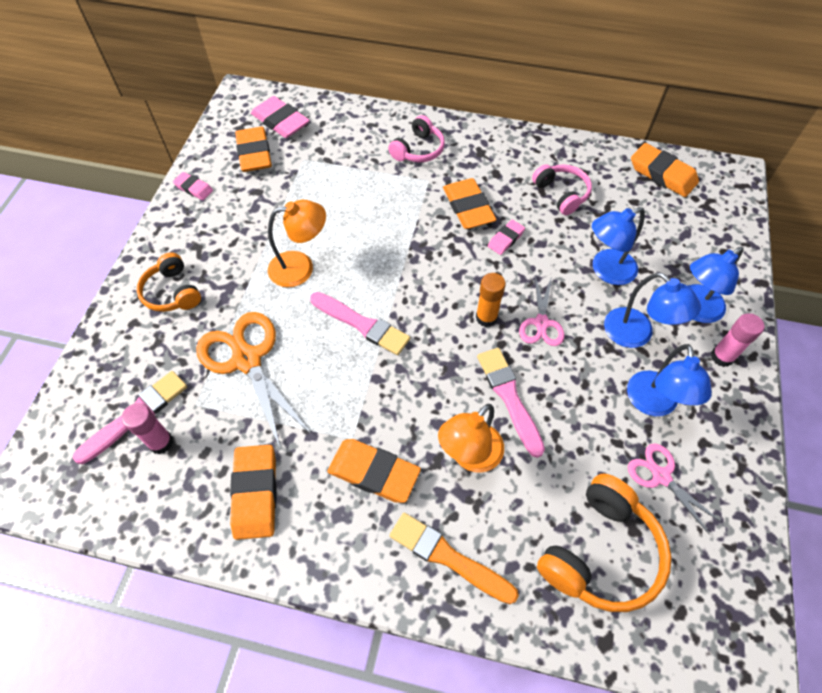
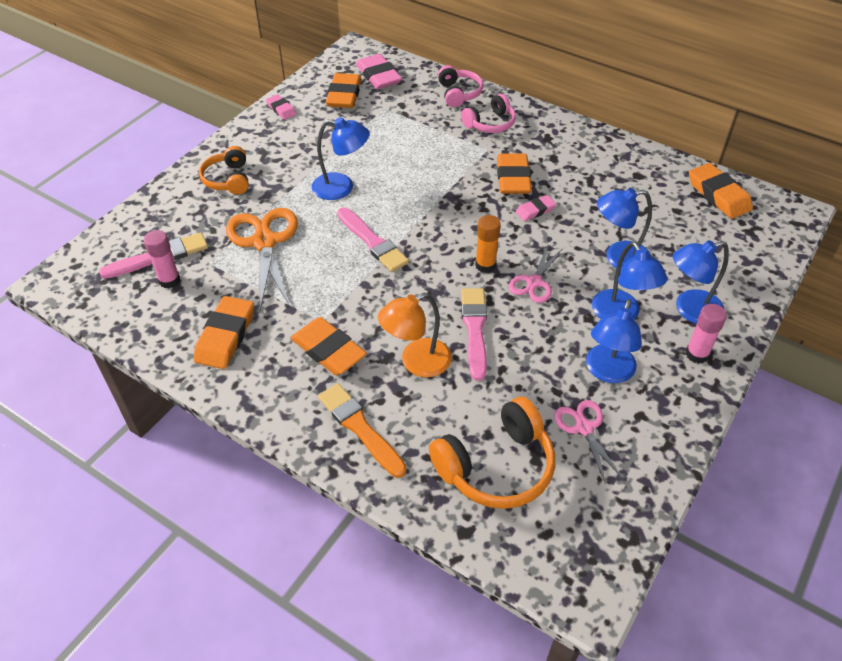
camera: 20 degrees right, 10 degrees down
orange lamp [268,200,326,287] -> blue lamp [312,117,370,200]
pink headphones [532,164,592,215] -> pink headphones moved to [438,65,483,107]

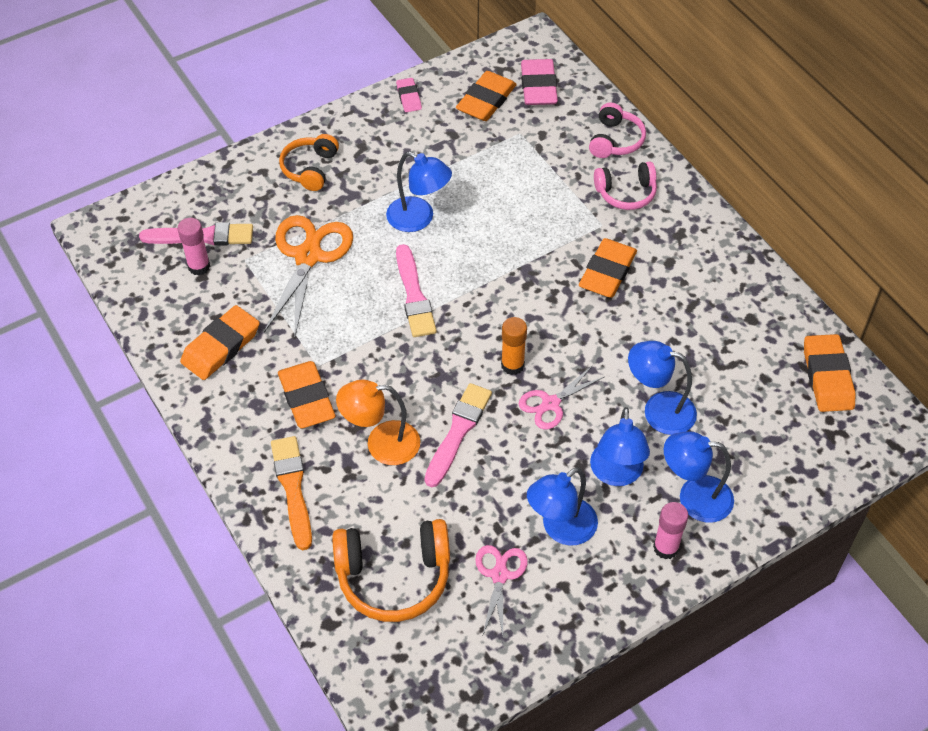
camera: 25 degrees right, 5 degrees up
pink eraser [515,195,556,221] -> none

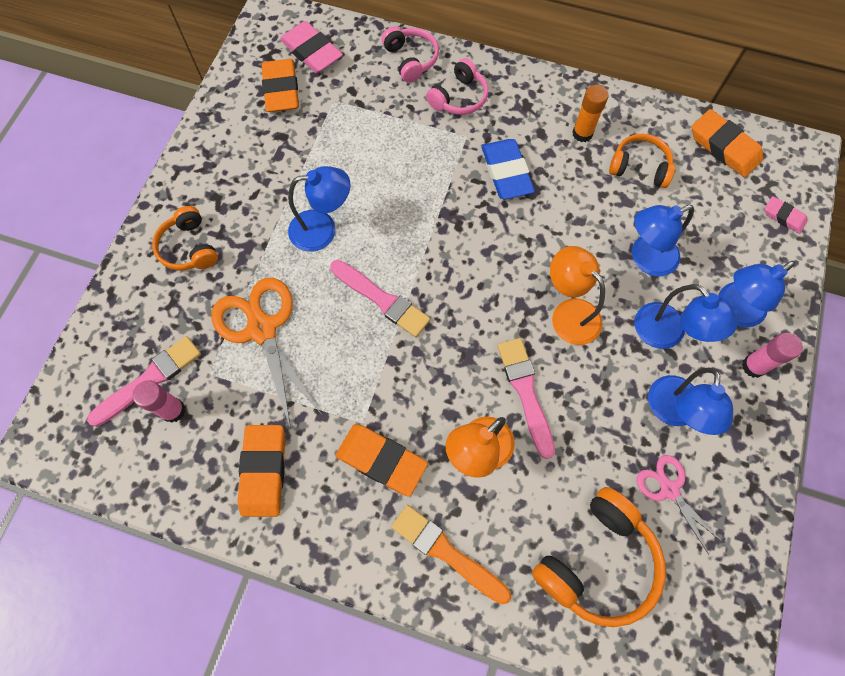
camera: 40 degrees left, 15 degrees up
pink eraser [396,78,422,112] -> pink eraser moved to [765,196,807,234]
orange glue stick [501,317,527,375] -> orange glue stick moved to [572,85,609,142]
pink scissors [518,365,605,430] -> orange lamp [550,246,605,345]
orange eraser [579,238,637,298] -> blue eraser [481,139,535,199]
none -> orange headphones [609,134,675,188]

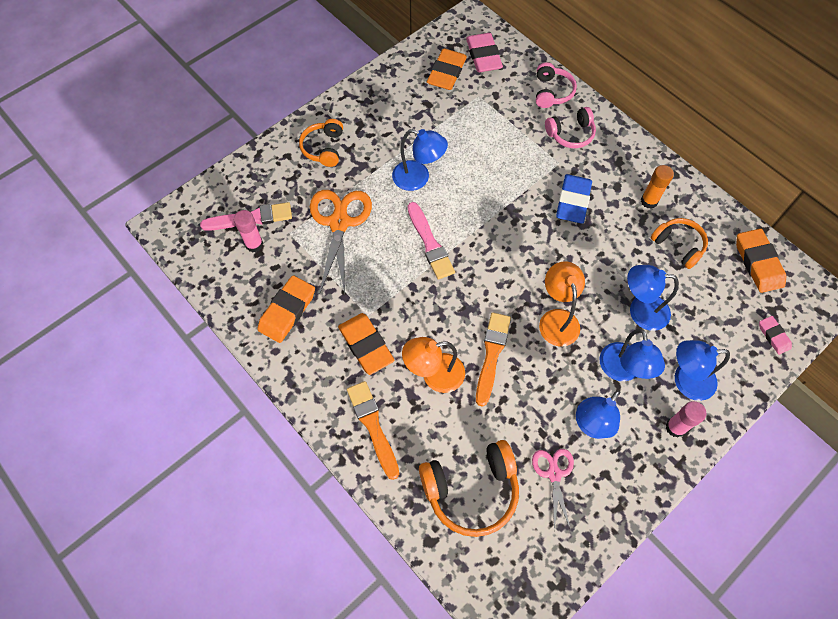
camera: 30 degrees right, 5 degrees down
pink brush [498,338,555,459] -> orange brush [476,312,511,407]

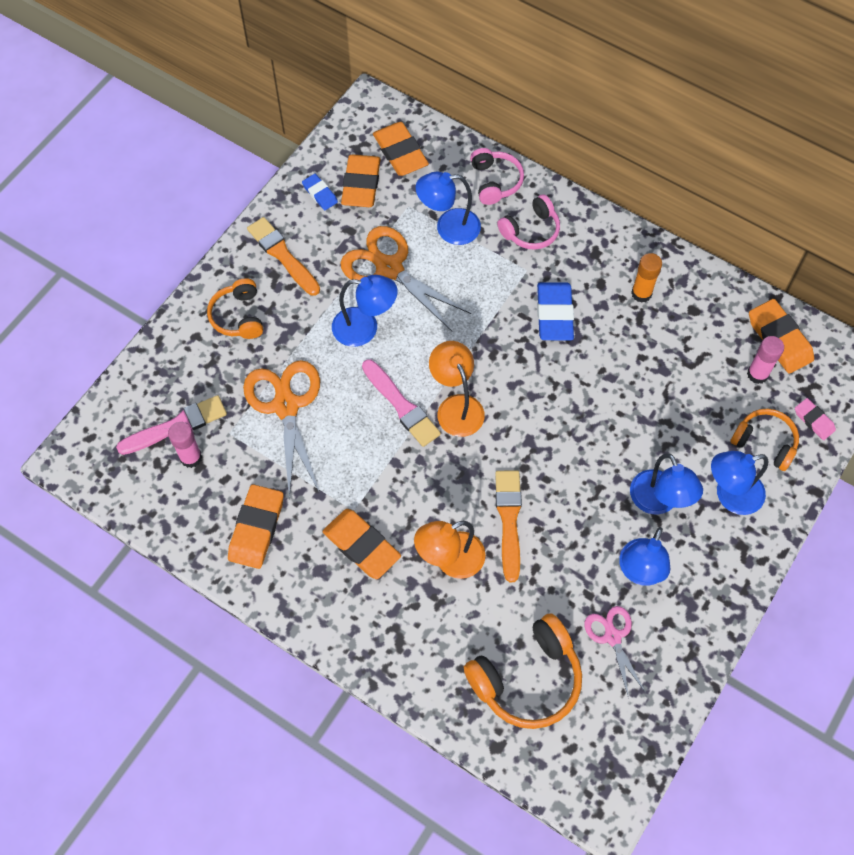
camera: 15 degrees left, 0 degrees up
orange brush [347,381,399,480] -> orange brush moved to [247,217,320,296]
pink eraser [466,33,503,72] -> orange eraser [373,122,429,176]
orange lamp [539,261,585,346] -> orange lamp moved to [429,341,485,437]
blue lamp [627,265,679,331] -> blue lamp moved to [416,171,481,245]
orange headphones [651,218,708,269] -> orange headphones moved to [730,409,799,471]
pink glue stick [666,401,706,438] -> pink glue stick moved to [747,336,784,384]
none -> blue eraser [302,174,338,210]
none -> orange scissors [340,226,471,331]

